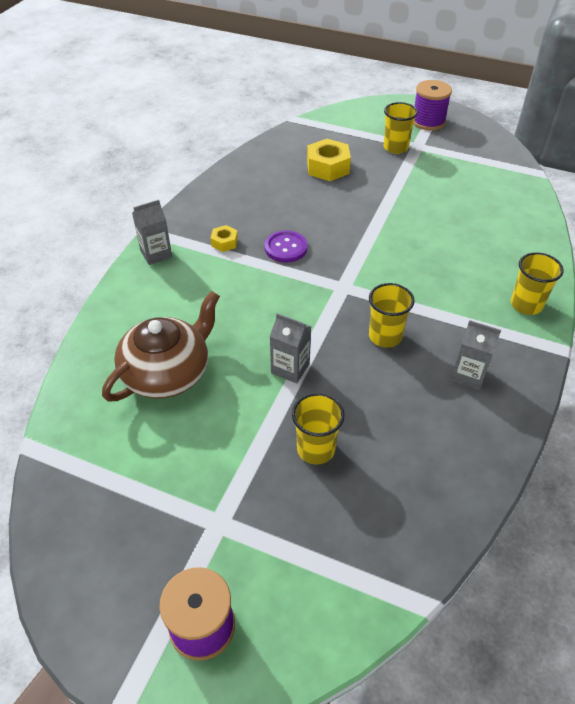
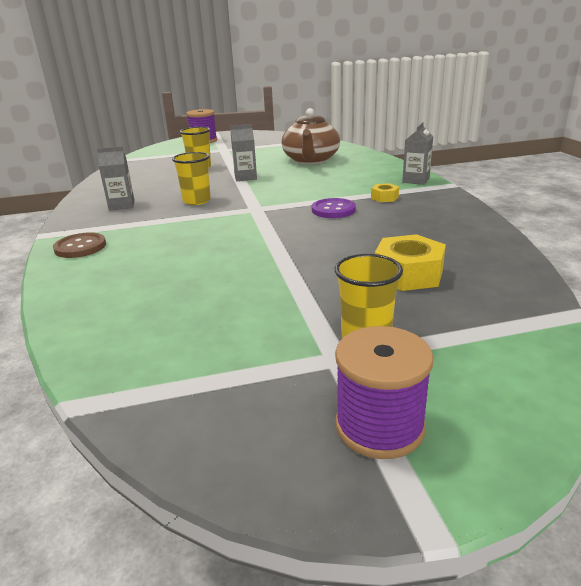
camera: 145 degrees right, 20 degrees down
yellow cup [511,252,564,315] -> brown button [53,232,106,258]

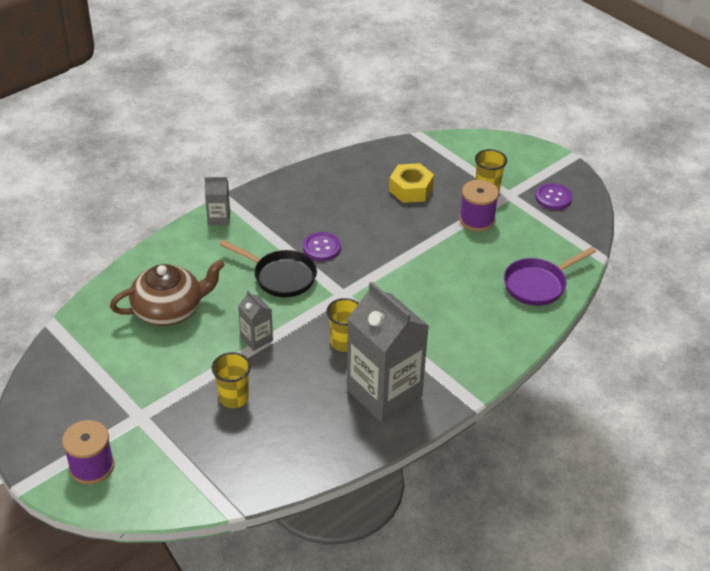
camera: 120 degrees left, 15 degrees up
brown button [53,232,106,258] -> none
grey carton [97,146,135,211] -> grey carton [347,282,429,422], size x2.19
purple spool [335,326,433,459] -> purple spool moved to [459,180,499,231]
yellow nut [371,183,399,202] -> none
none -> black pan [220,240,317,297]
none -> purple pan [504,247,596,306]
none -> purple button [535,183,572,210]

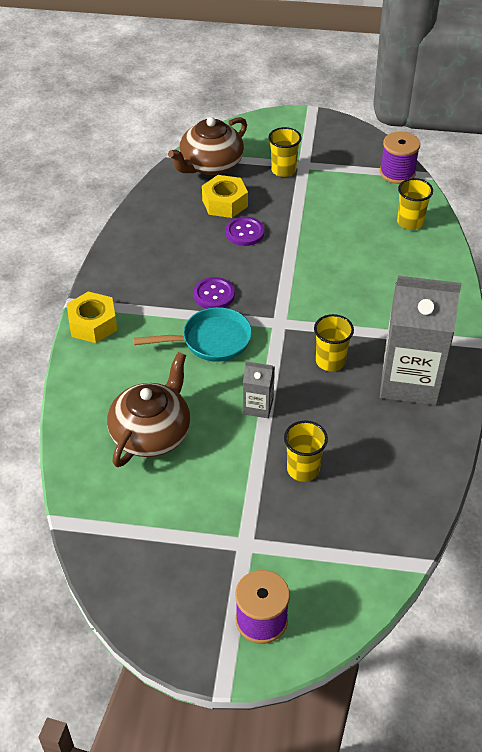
camera: 40 degrees left, 5 degrees up
grey carton [205,177,230,226] -> yellow nut [67,292,117,343]
black pan [220,240,317,297] -> turquoise pan [133,307,252,362]
purple spool [459,180,499,231] -> purple spool moved to [380,132,420,184]
purple pan [504,247,596,306] -> yellow cup [397,178,433,230]
purple button [535,183,572,210] -> purple button moved to [225,217,264,246]
none -> brown teapot [168,117,247,175]

